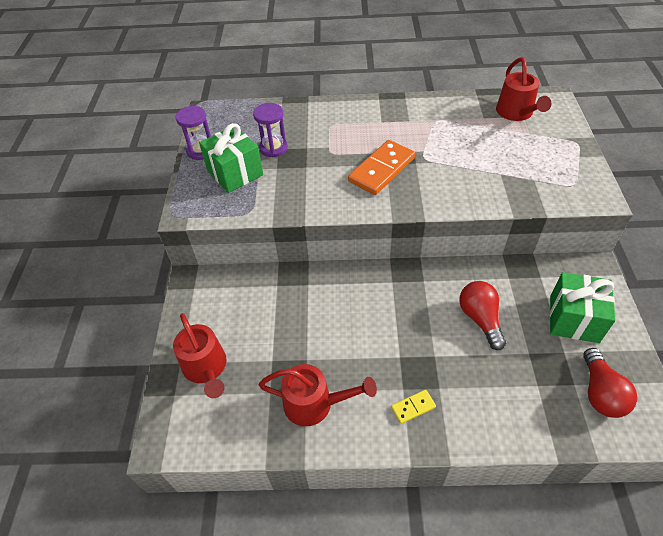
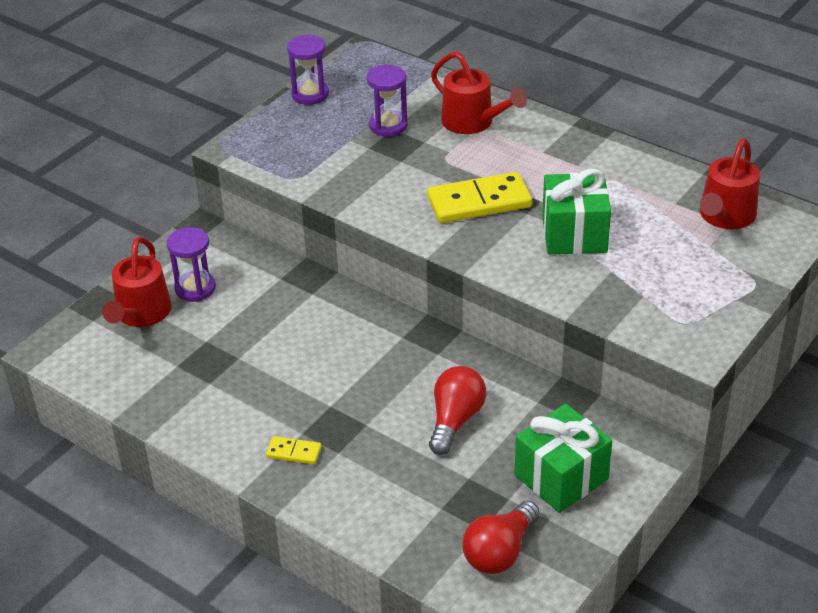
camera: 35 degrees right, 10 degrees down
green gift [199,123,263,193] -> green gift moved to [542,169,611,254]
red watering can [259,364,377,426] -> red watering can moved to [431,52,527,134]
orange domino [348,140,415,195] -> yellow domino [427,172,532,223]
none -> purple hourglass [167,227,216,302]

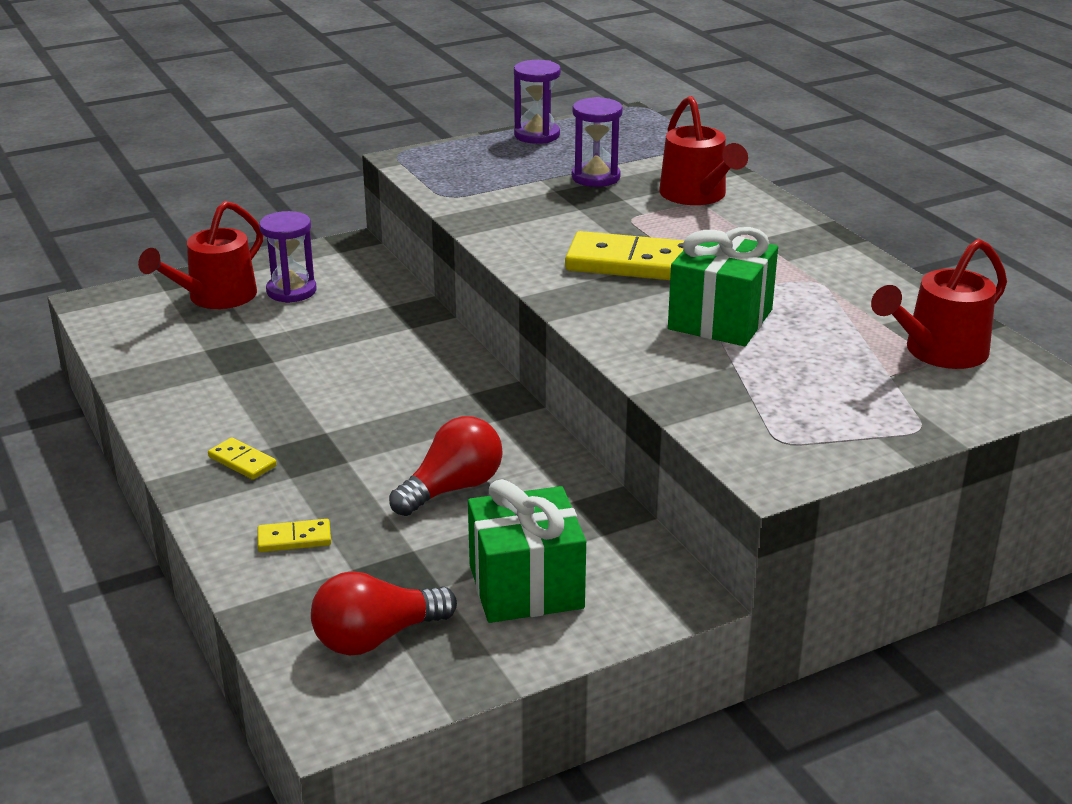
camera: 25 degrees right, 10 degrees down
none -> yellow domino [257,519,331,552]

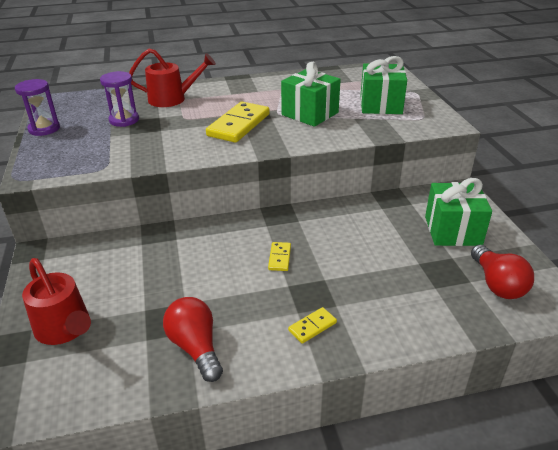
camera: 75 degrees left, 5 degrees up
yellow domino [257,519,331,552] -> yellow domino moved to [268,242,291,271]
purple hourglass [259,211,316,303] -> none
red light bulb [389,416,503,516] -> red light bulb moved to [163,297,223,382]
red watering can [871,239,1007,369] -> none
none -> green gift [361,56,407,114]

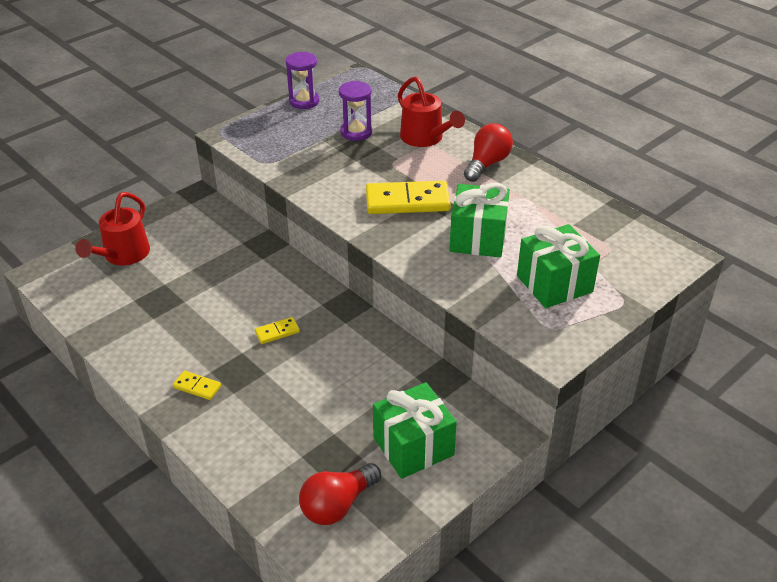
camera: 60 degrees right, 5 degrees up
red light bulb [163,297,223,382] -> red light bulb moved to [464,123,513,182]

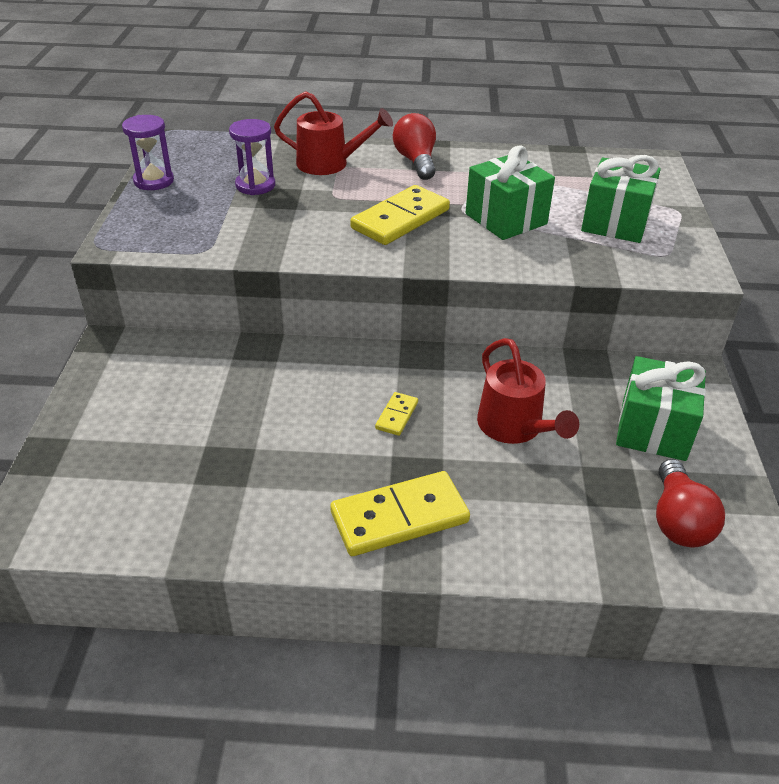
camera: 45 degrees left, 0 degrees up
red watering can [75,192,150,265] -> red watering can moved to [477,338,579,444]
yellow domino [173,371,221,400] -> yellow domino [330,471,470,556], size x2.10

